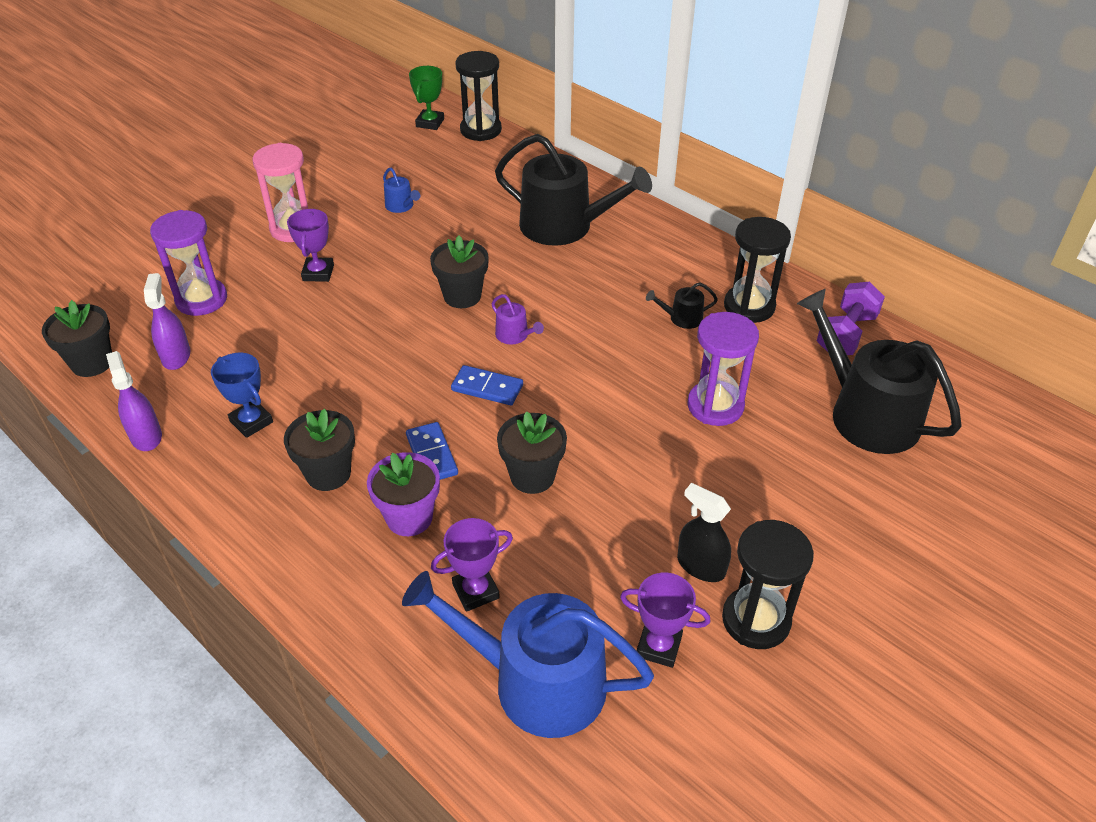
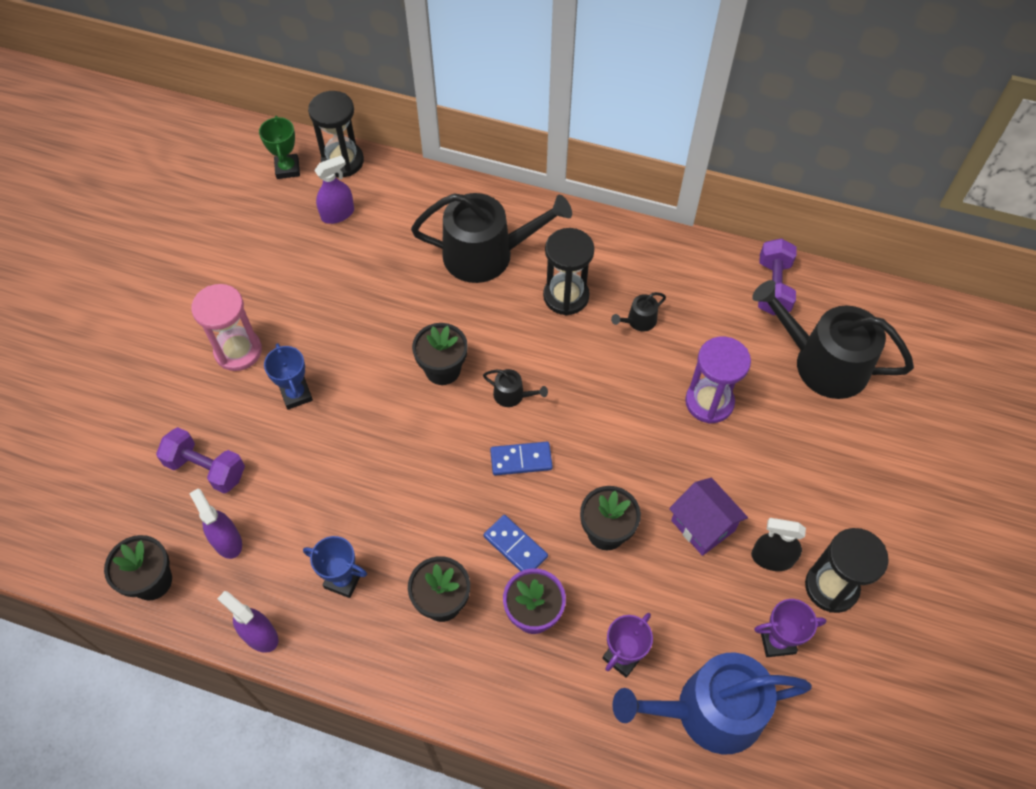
camera: 25 degrees left, 15 degrees up
purple hourglass [150,210,227,316] -> purple dumbbell [156,427,245,493]
purple trophy [287,209,334,282] -> blue trophy [264,343,313,410]
blue watering can [383,168,420,213] -> none
purple watering can [491,294,544,344] -> black watering can [483,369,548,407]
black hourglass [724,217,791,323] -> black hourglass moved to [543,228,595,315]
none -> purple spray bottle [314,155,354,224]
none -> purple house [669,478,748,556]

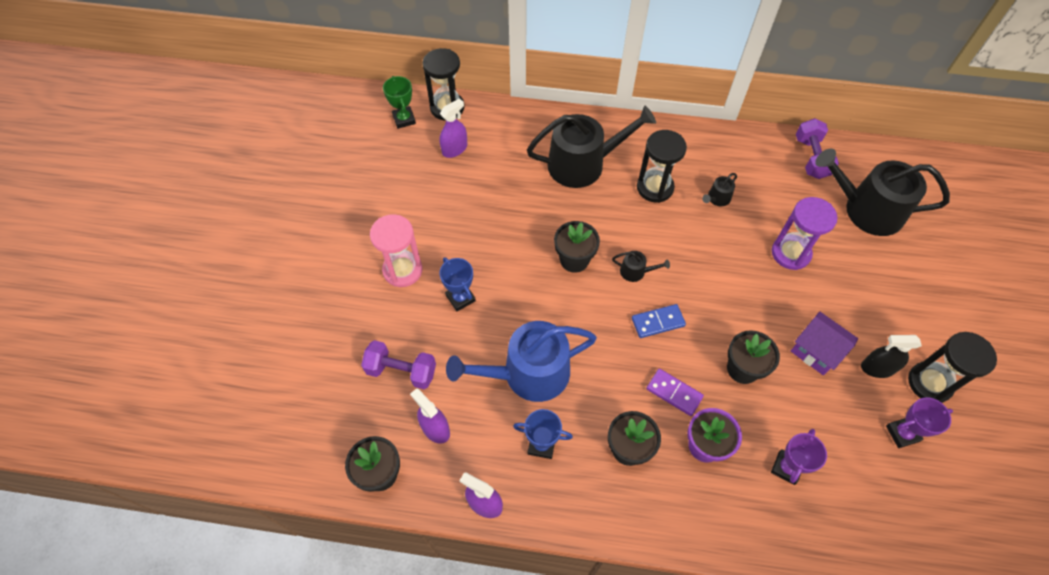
camera: 10 degrees left, 0 degrees up
blue domino [483,515,548,572] -> purple domino [646,369,704,416]
blue watering can [612,653,812,755] -> blue watering can moved to [446,321,597,402]

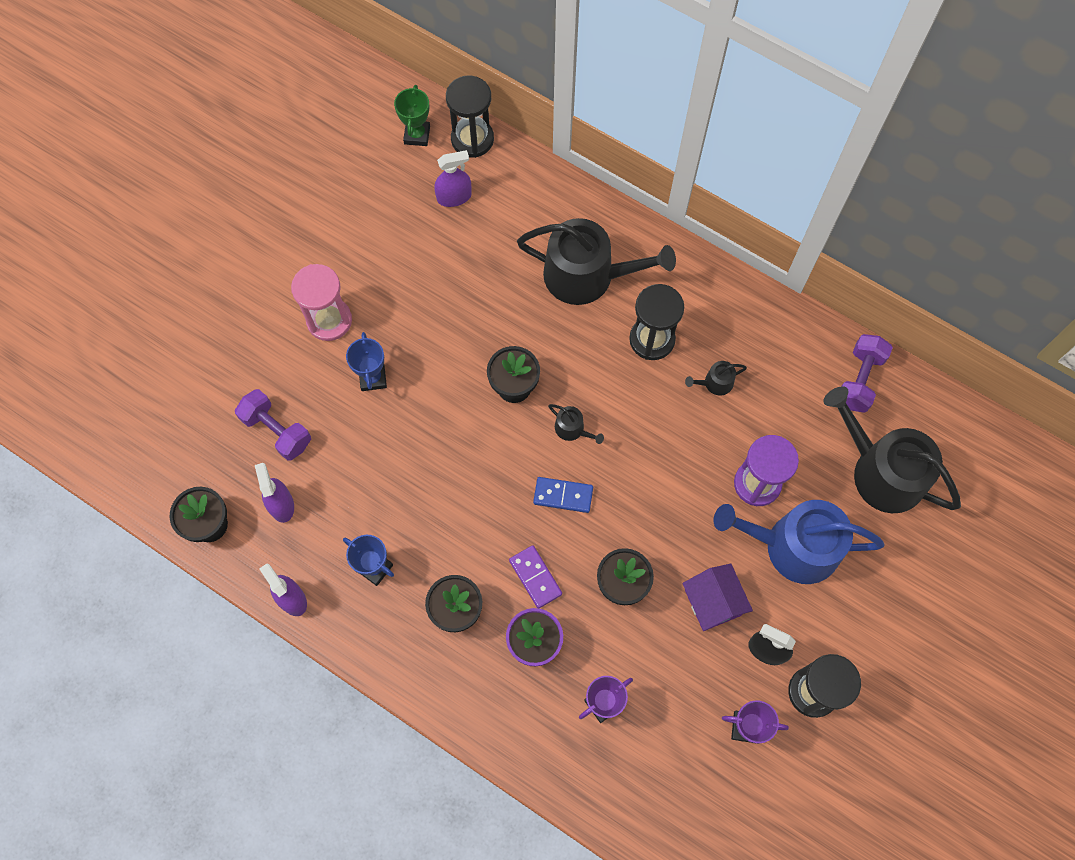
camera: 25 degrees right, 10 degrees up
blue watering can [446,321,597,402] -> blue watering can moved to [714,500,885,584]

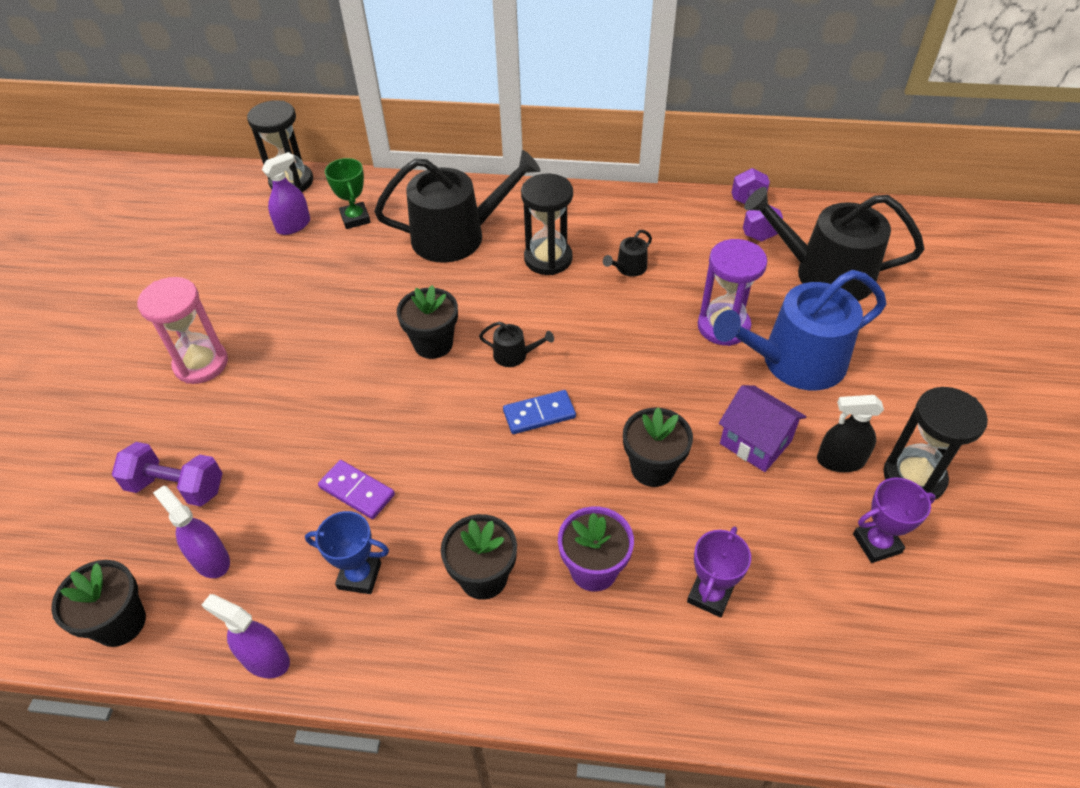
camera: 25 degrees left, 20 degrees down
blue trophy [346,332,387,391] -> none
green trophy [394,85,430,146] -> green trophy moved to [325,158,371,229]
purple domino [509,545,562,608] -> purple domino moved to [318,460,395,519]

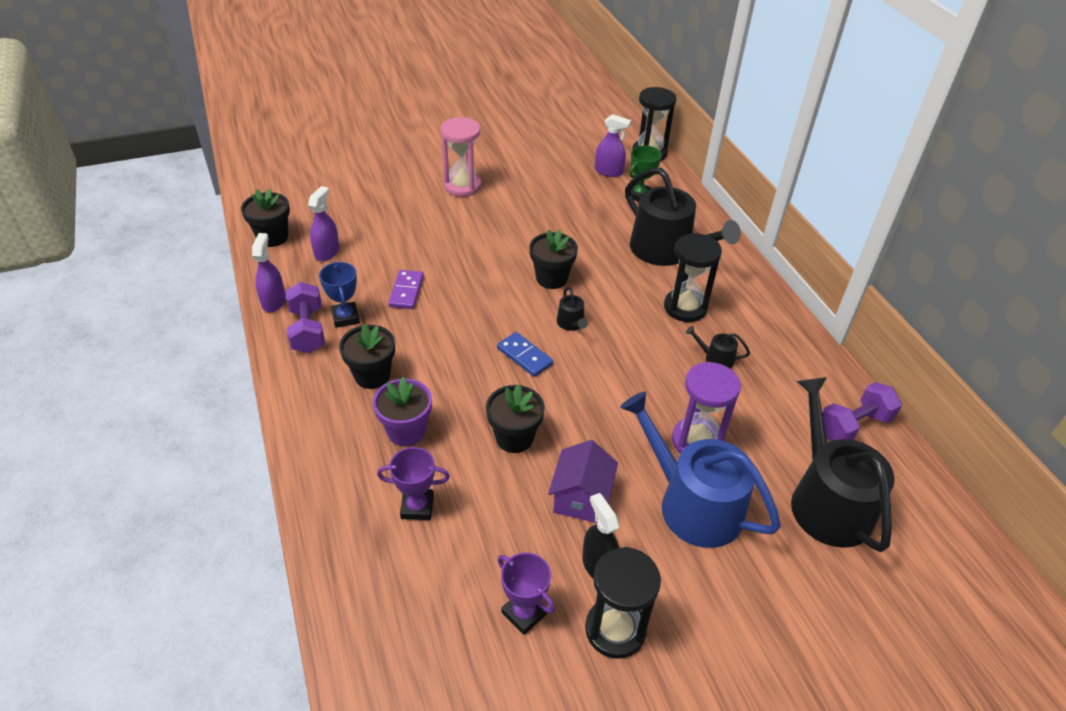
camera: 60 degrees right, 5 degrees down
purple dumbbell [112,442,223,507] -> purple dumbbell moved to [285,282,325,353]

